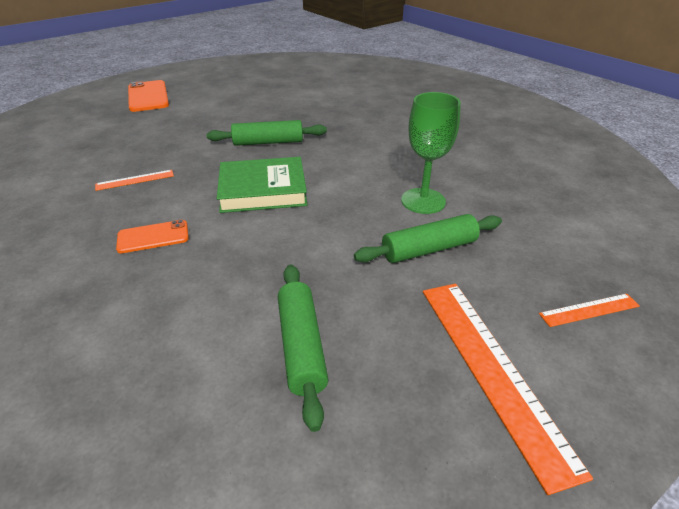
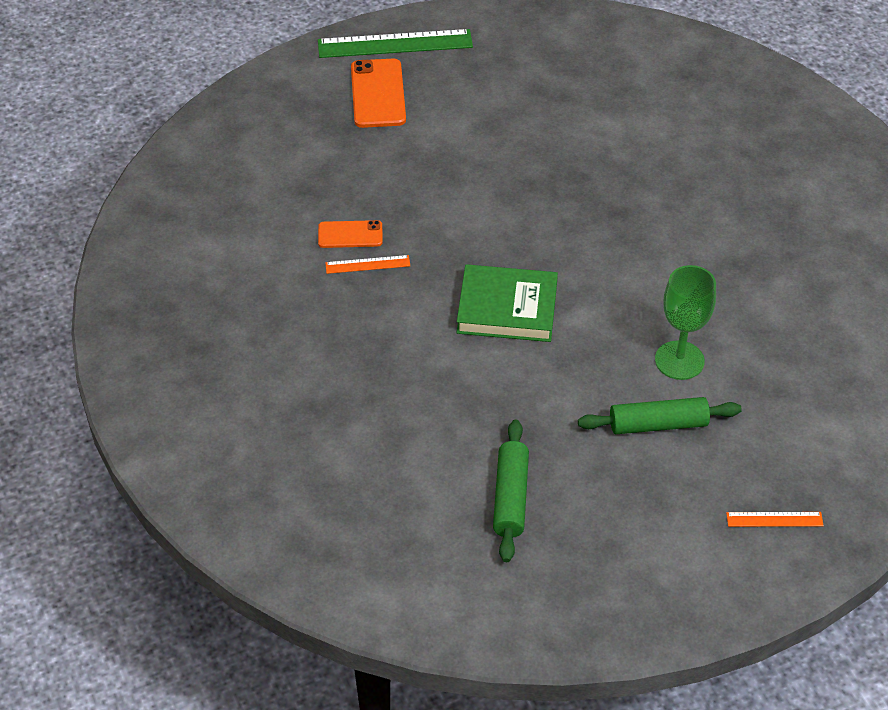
camera: 15 degrees right, 10 degrees up
orange phone [116,220,189,253] -> orange phone moved to [318,220,383,248]
green rolling pin [206,120,327,146] -> none
orange ruler [423,284,593,495] -> none
none -> green ruler [318,29,473,58]

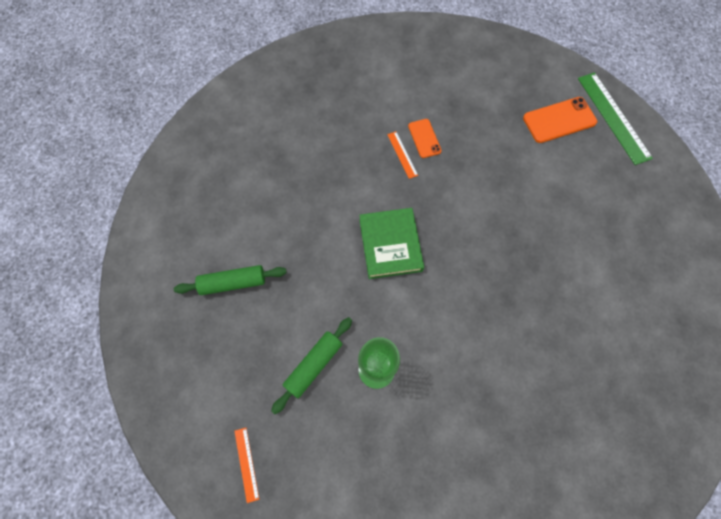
camera: 75 degrees right, 20 degrees up
green rolling pin [578,397,742,434] -> green rolling pin turned 60 degrees clockwise [271,317,352,414]

